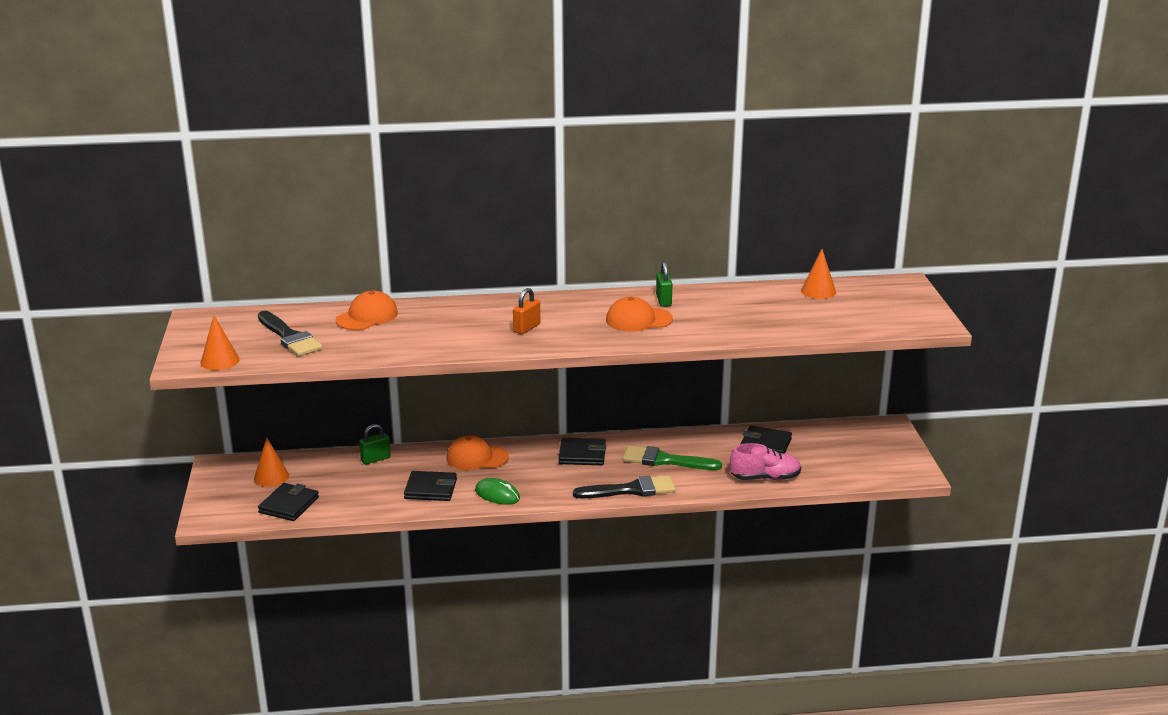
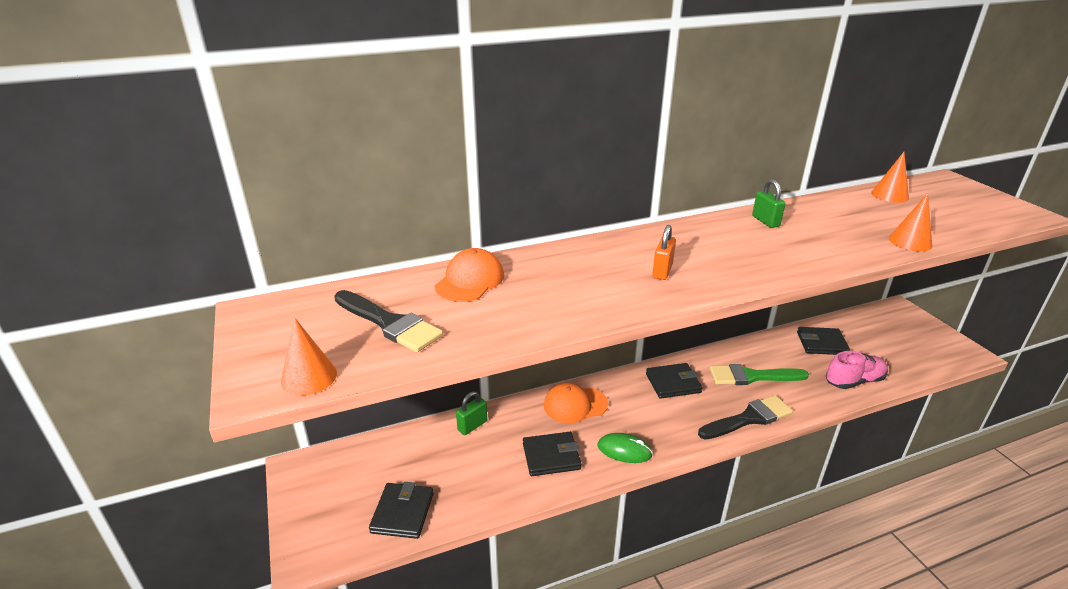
camera: 15 degrees left, 5 degrees up
orange cone [254,437,289,487] -> orange cone moved to [889,193,932,251]
orange cap [606,297,673,332] -> none

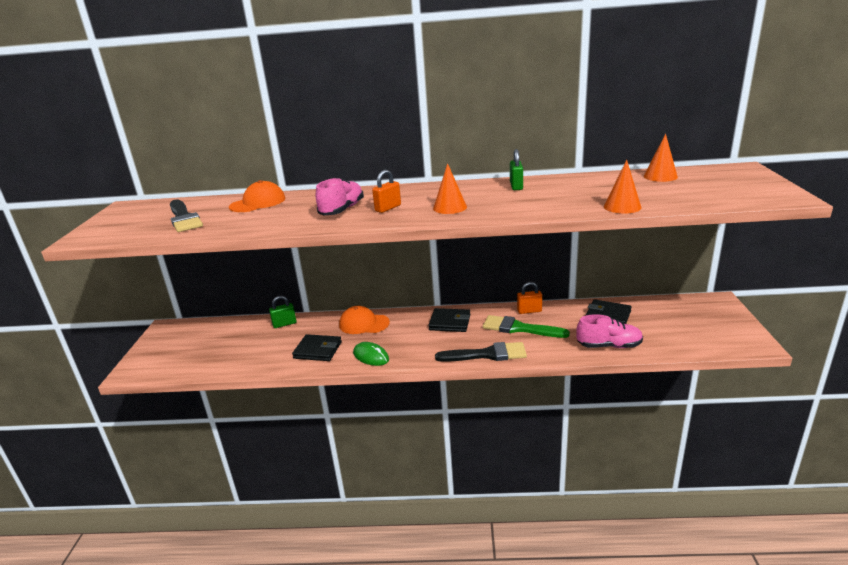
camera: 25 degrees right, 5 degrees down
orange cone [281,318,337,396] -> orange cone moved to [433,163,467,214]
black wallet [369,482,434,539] -> none
none -> pink shoe [316,178,364,216]
none -> orange padlock [517,282,542,314]

